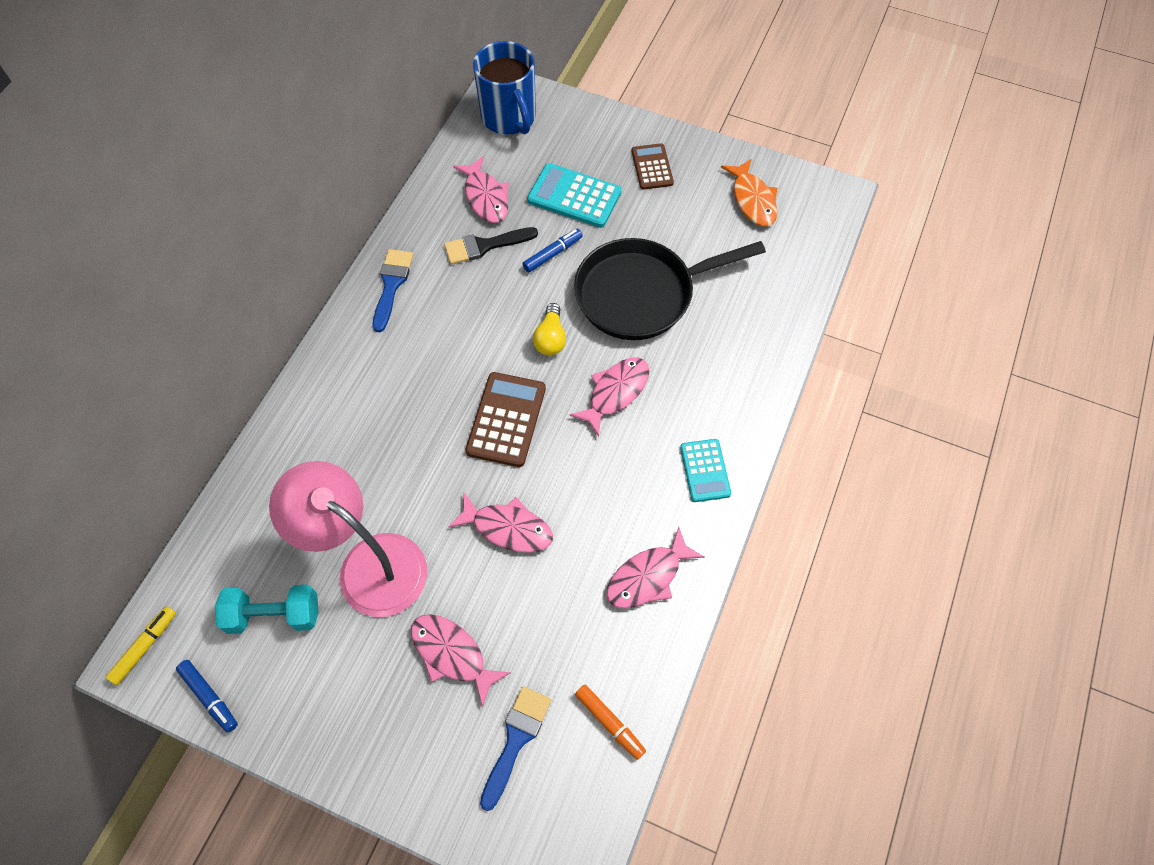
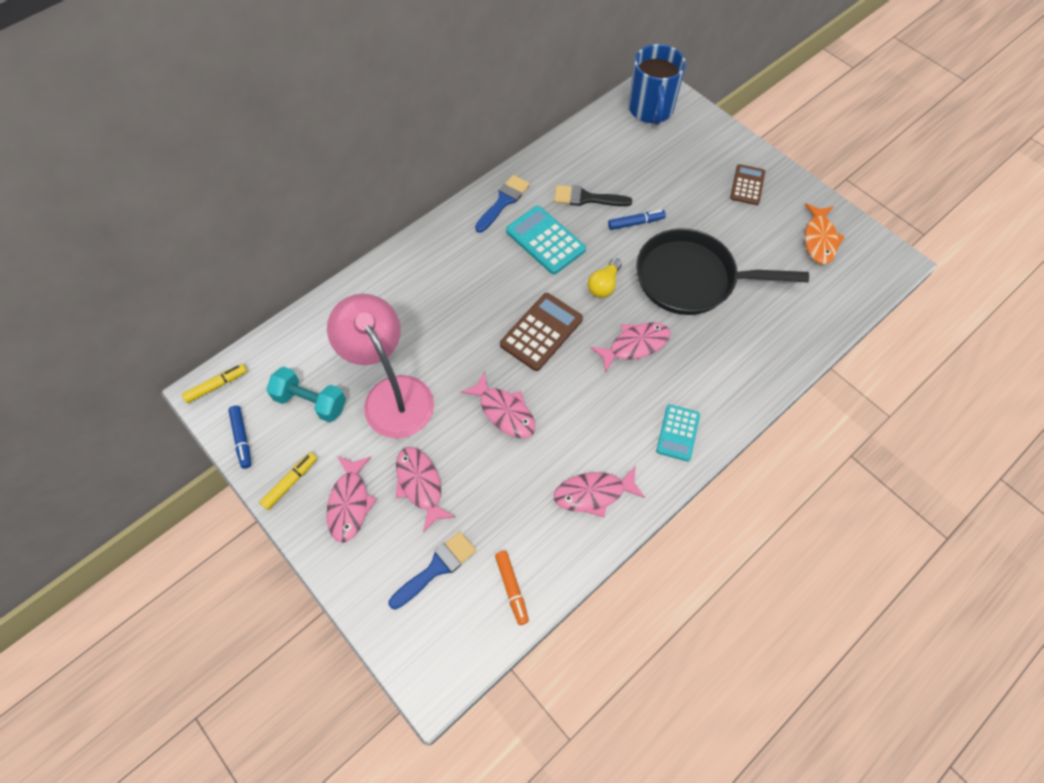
camera: 25 degrees right, 0 degrees up
pink fish [453,156,509,223] -> pink fish moved to [327,456,377,543]
turquoise calculator [527,163,622,228] -> turquoise calculator moved to [506,206,586,274]
none -> yellow marker [259,452,317,510]

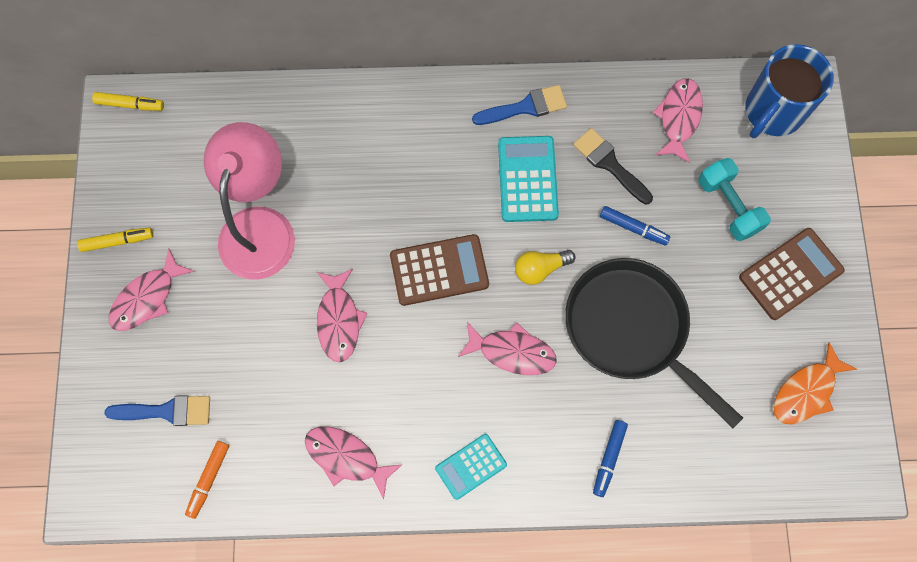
camera: 40 degrees right, 10 degrees up
blue marker [228,406,251,469] -> blue marker moved to [593,420,628,497]
turquoise dumbbell [266,367,346,423] -> turquoise dumbbell moved to [698,158,771,241]
pink fish [396,447,455,533] -> pink fish moved to [653,78,703,163]
brown calculator [730,164,765,205] -> brown calculator [739,228,845,320], size x1.54

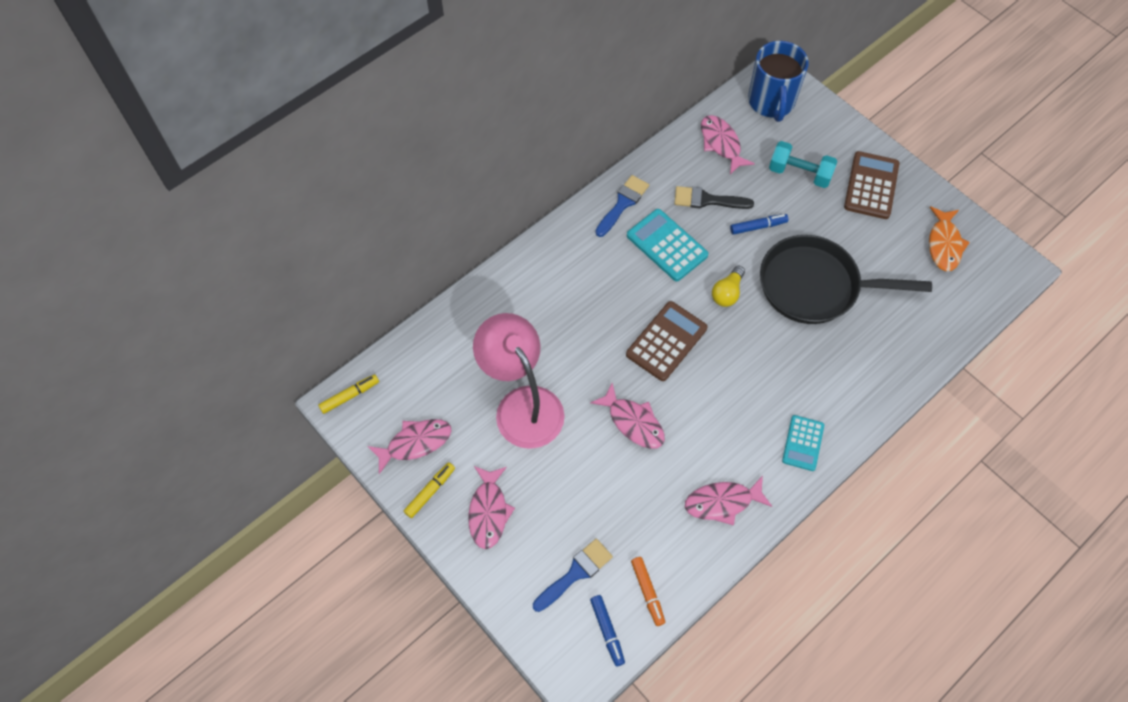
camera: 40 degrees left, 10 degrees down
pink fish [458,322,557,375] -> pink fish moved to [367,419,452,474]
blue marker [593,420,628,497] -> blue marker moved to [590,595,625,666]

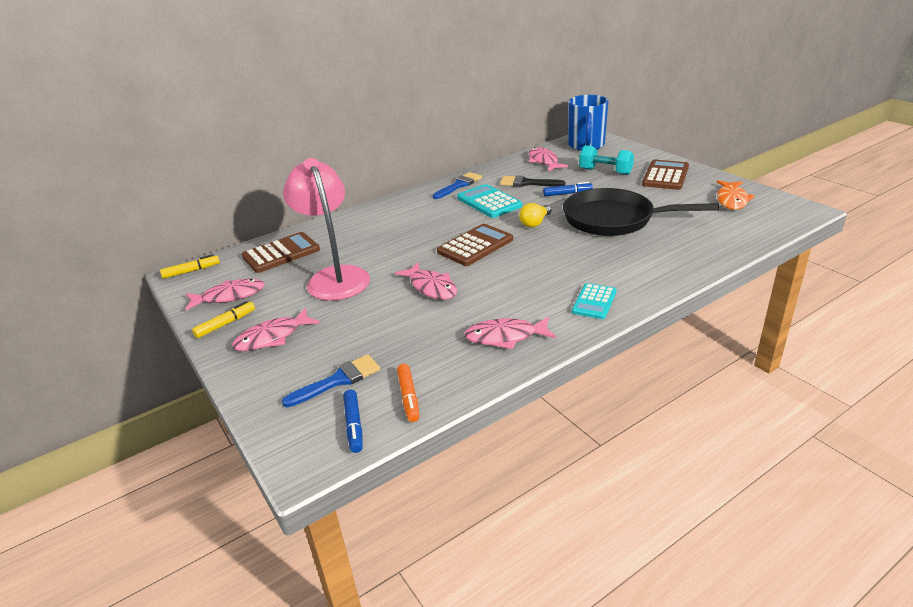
camera: 10 degrees right, 30 degrees down
pink fish [468,466,515,549] -> pink fish turned 45 degrees clockwise [232,308,320,351]
none -> brown calculator [242,232,320,273]

